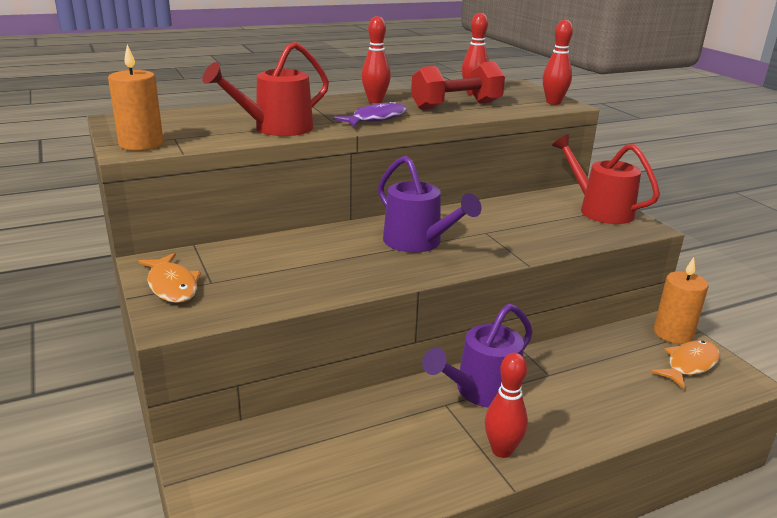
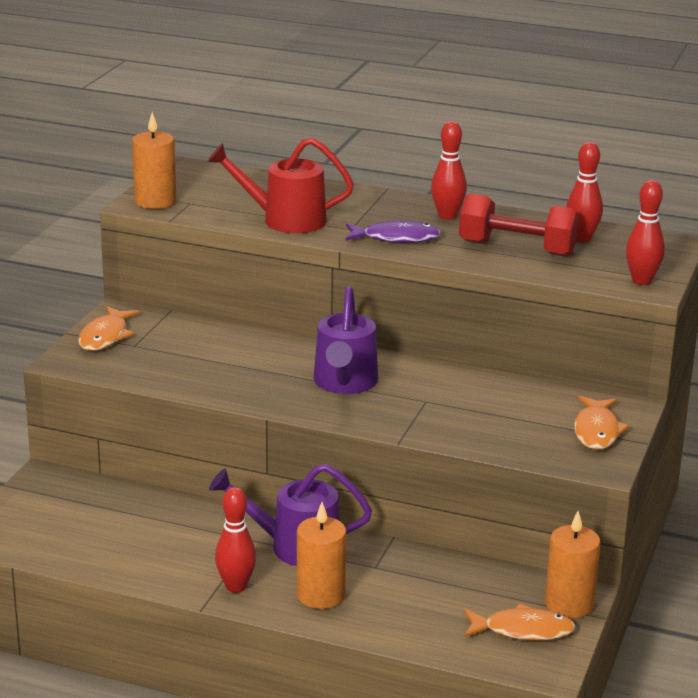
camera: 45 degrees right, 0 degrees up
red watering can [552,134,660,224] -> orange fish [574,396,629,450]
none -> orange candle [297,502,346,609]

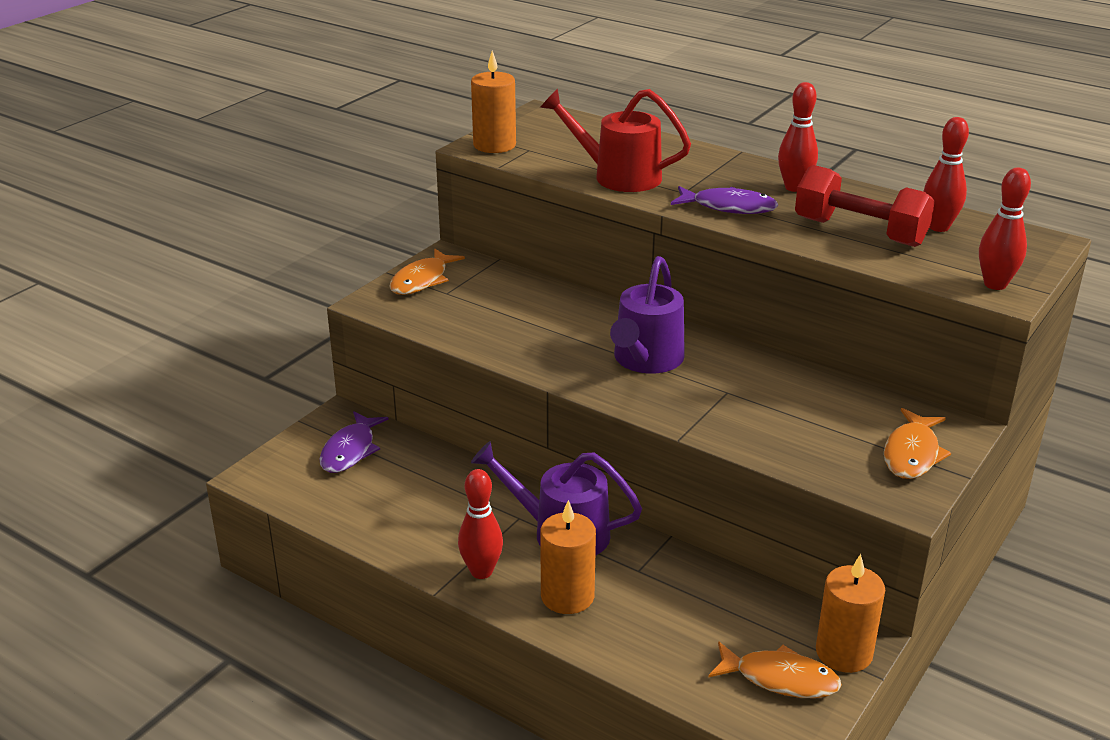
camera: 15 degrees right, 5 degrees up
none -> purple fish [319,411,389,473]

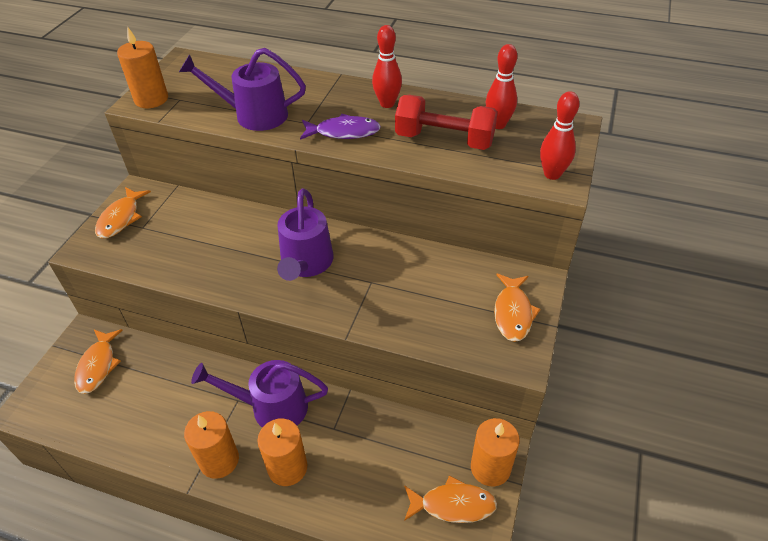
camera: 15 degrees left, 15 degrees up
purple fish [319,411,389,473] -> orange fish [74,329,123,394]
red bowling pin [458,469,503,579] -> orange candle [184,411,239,479]
red watering can [540,89,691,192] -> purple watering can [179,48,306,131]

